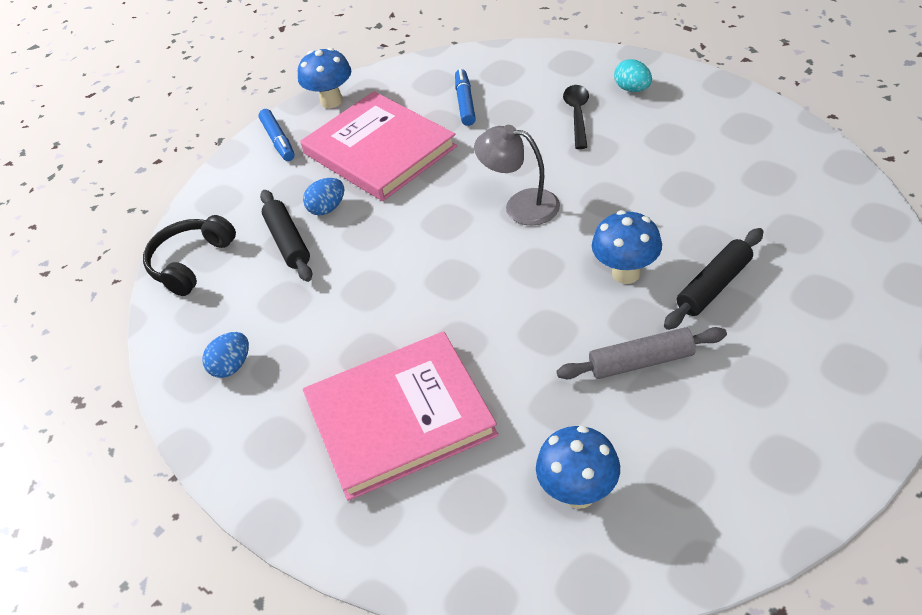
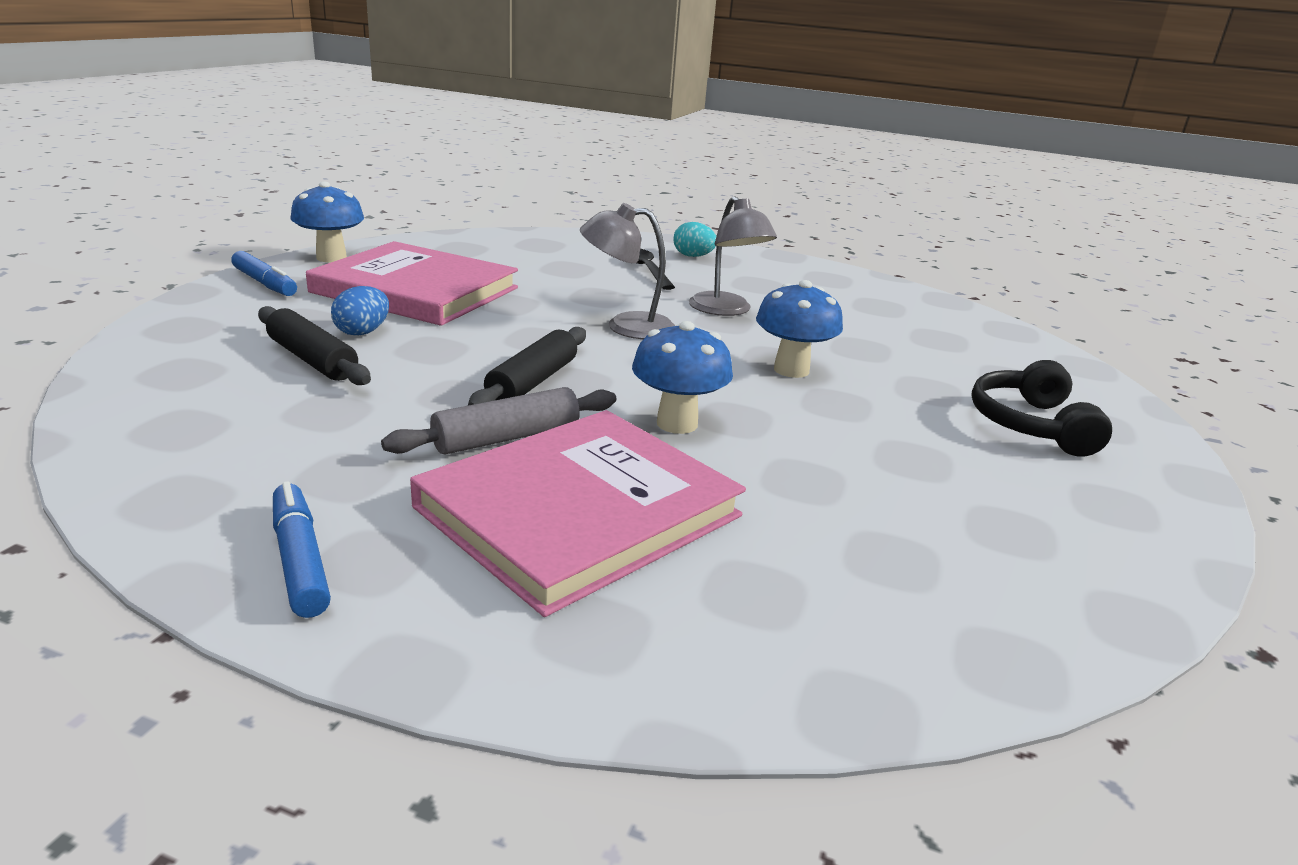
camera: 30 degrees left, 20 degrees down
black headphones [143,215,236,296] -> black headphones moved to [971,360,1112,457]
blue egg [202,332,249,378] -> none
blue marker [455,69,476,126] -> blue marker moved to [273,481,331,618]
blue mushroom [536,426,620,509] -> blue mushroom moved to [632,321,733,434]
grey rolling pin [557,327,727,379] -> grey rolling pin moved to [381,387,616,455]
black rolling pin [664,228,764,330] -> black rolling pin moved to [468,327,586,405]
none -> grey lamp [689,196,777,316]

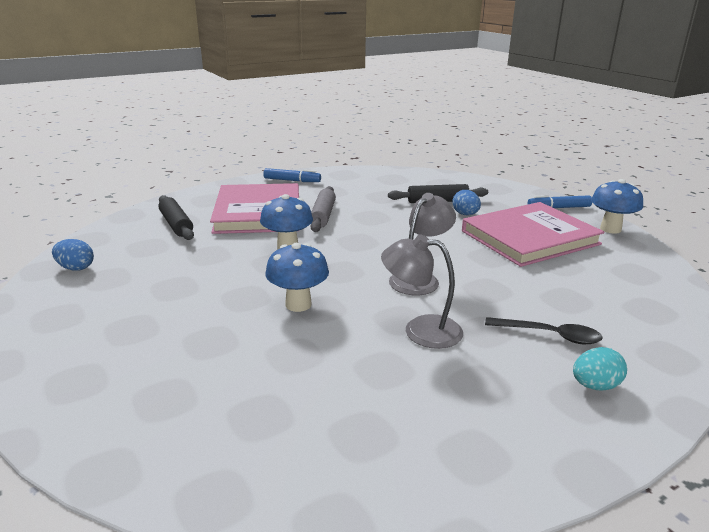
camera: 130 degrees right, 0 degrees up
black rolling pin [468,327,586,405] -> black rolling pin moved to [159,195,194,240]
black headphones [971,360,1112,457] -> none
none -> blue egg [52,239,94,271]

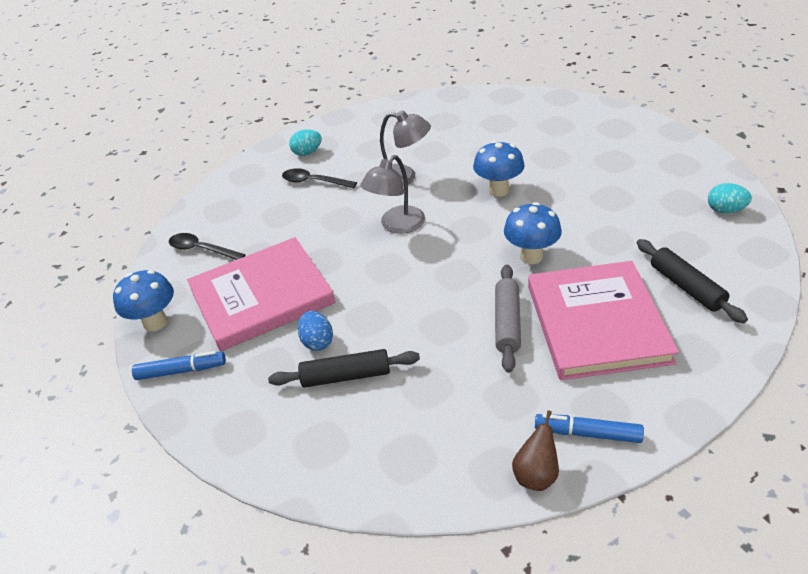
camera: 175 degrees left, 15 degrees up
blue egg [52,239,94,271] -> turquoise egg [708,183,752,213]
none -> black spoon [169,233,246,260]
none -> brown pear [512,410,559,491]

